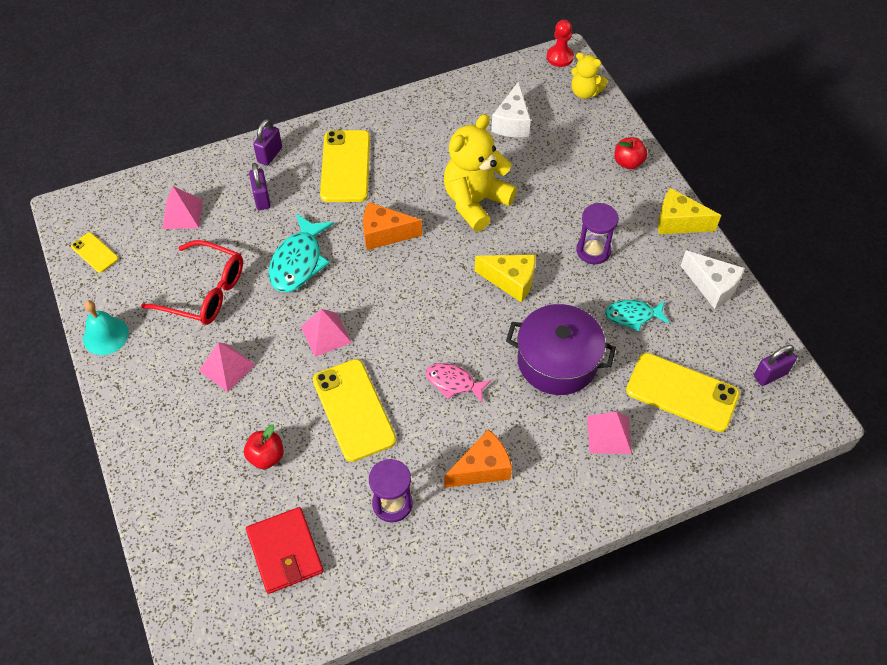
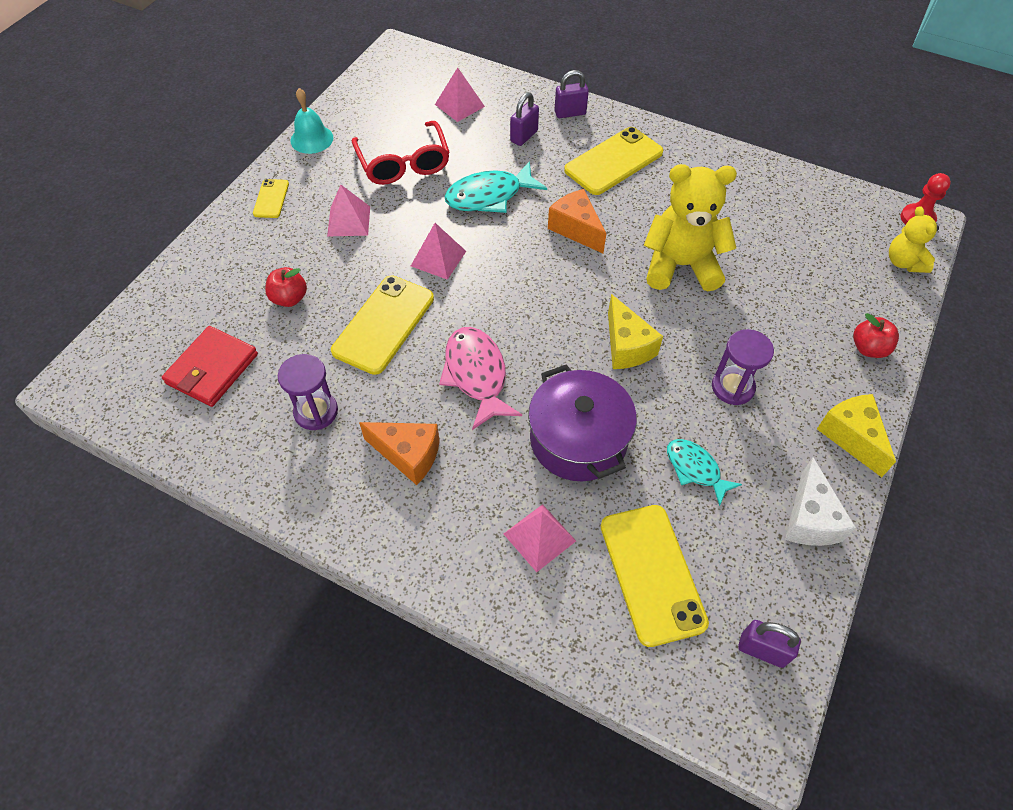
camera: 50 degrees right, 0 degrees up
yellow phone [71,232,119,273] -> yellow phone moved to [253,179,289,218]
pink fish [426,363,492,403] -> pink fish [439,327,522,430], size x1.59
white cheese [491,82,531,137] -> none

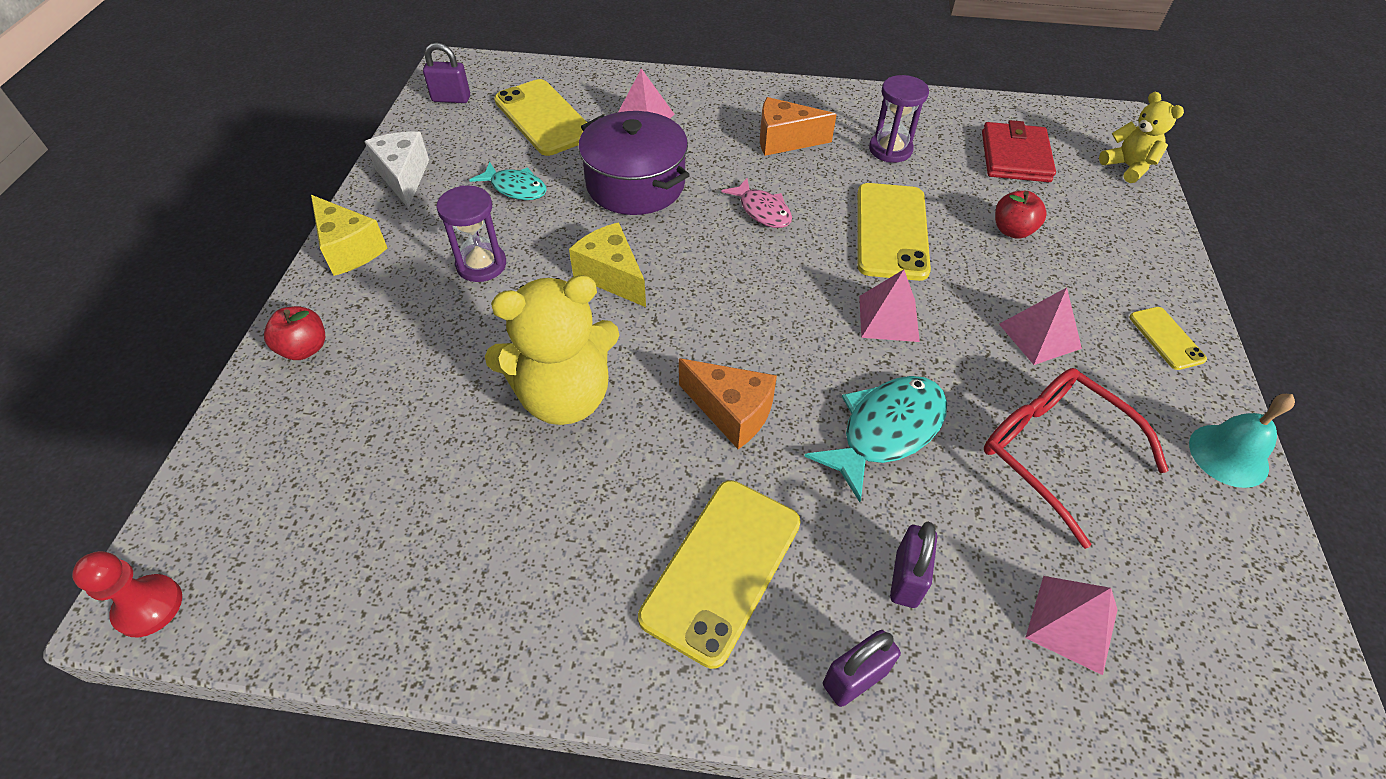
camera: 160 degrees right, 5 degrees down
pink fish [439,327,522,430] -> pink fish [721,178,792,228], size x0.63
yellow teddy bear [889,206,939,273] -> yellow teddy bear moved to [1099,92,1184,183]

